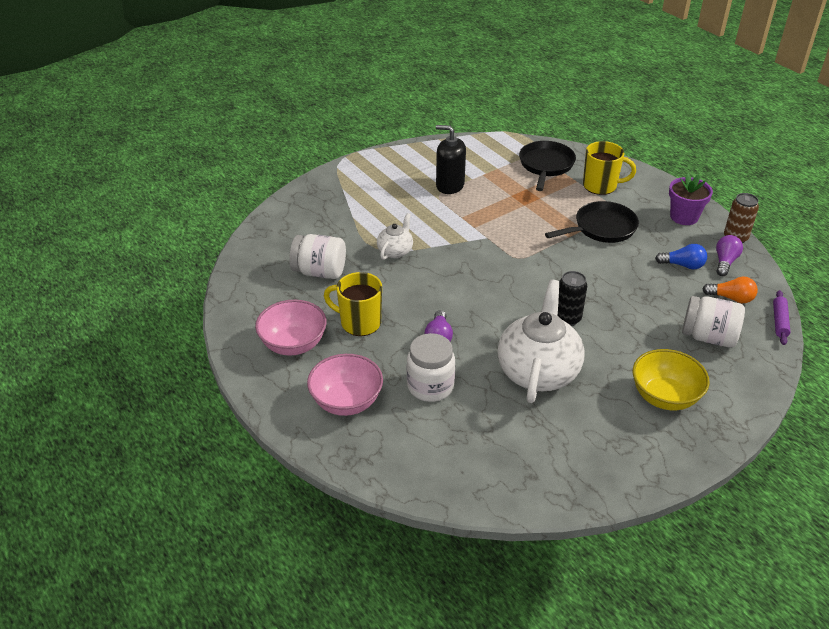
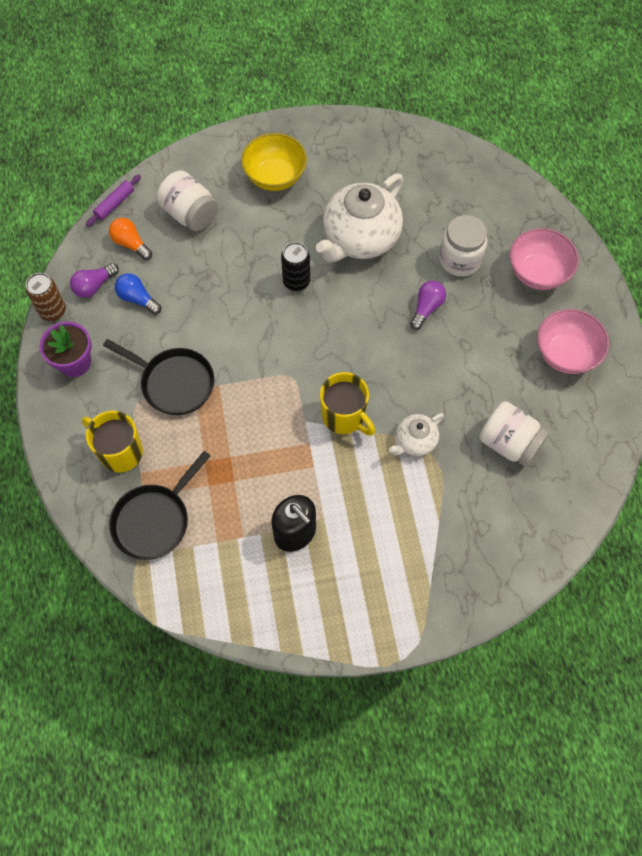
camera: 155 degrees left, 25 degrees up
yellow mug [324,272,382,336] -> yellow mug moved to [320,372,375,436]
black pan [545,201,639,243] -> black pan turned 150 degrees counterclockwise [103,339,214,415]

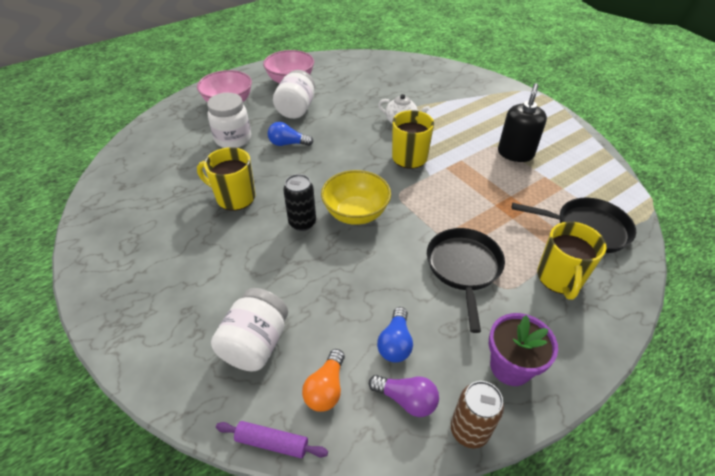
camera: 115 degrees left, 20 degrees down
yellow bowl [241,133,307,191] -> yellow bowl moved to [321,170,391,225]
white teapot [316,174,403,262] -> yellow mug [197,147,255,211]
purple light bulb [410,281,446,330] -> blue light bulb [268,122,314,146]
white jar [479,401,549,467] -> white jar moved to [273,70,315,119]

